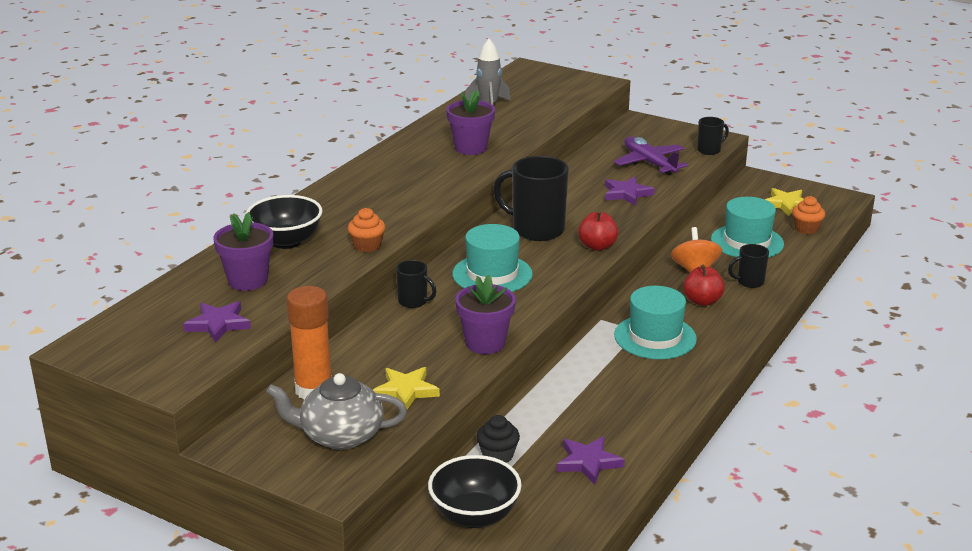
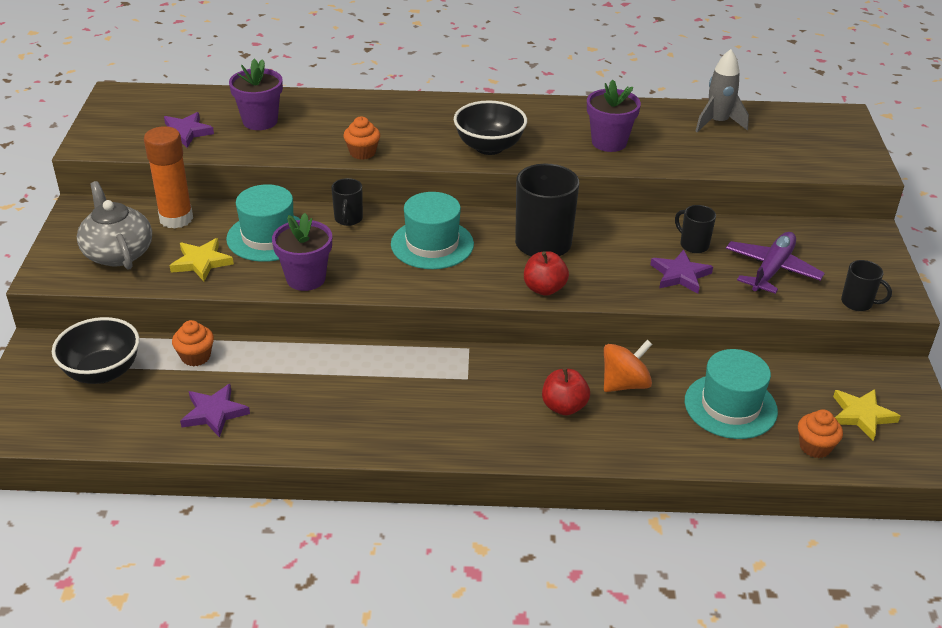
camera: 60 degrees right, 10 degrees up
black bowl [246,195,323,249] -> black bowl moved to [454,100,527,155]
black cupcake [477,415,520,463] -> orange cupcake [172,320,214,366]
turquoise hat [614,286,697,359] -> turquoise hat moved to [226,184,300,262]
black mug [728,244,769,288] -> black mug moved to [675,205,716,253]

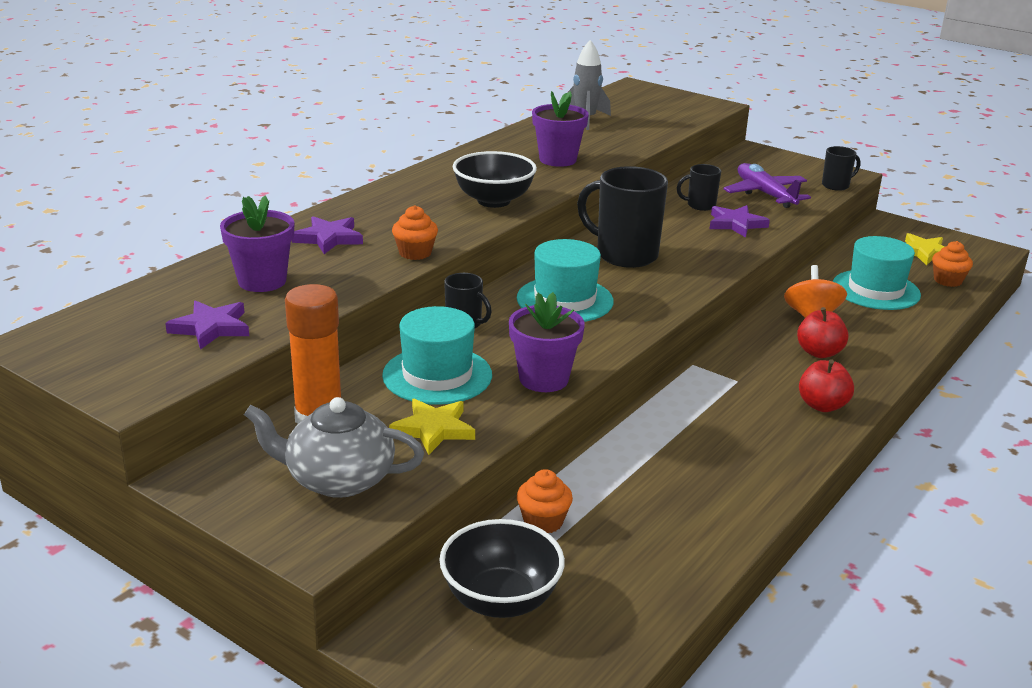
camera: 55 degrees left, 10 degrees down
purple star [180,384,250,438] -> purple star moved to [292,216,363,254]
red apple [524,251,569,296] -> red apple moved to [799,359,854,412]

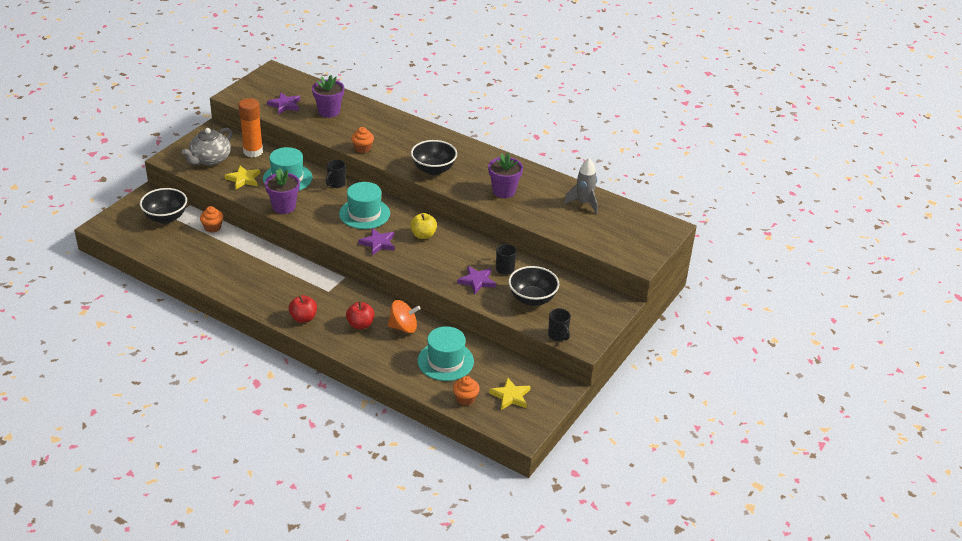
camera: 85 degrees right, 10 degrees up
grey teapot [244,397,424,498] -> grey teapot turned 150 degrees counterclockwise [182,128,232,166]
purple star [292,216,363,254] -> purple star moved to [358,228,395,255]
black mug [577,166,668,268] -> yellow apple [410,213,437,239]
purple plane [723,163,811,208] -> black bowl [508,266,559,306]

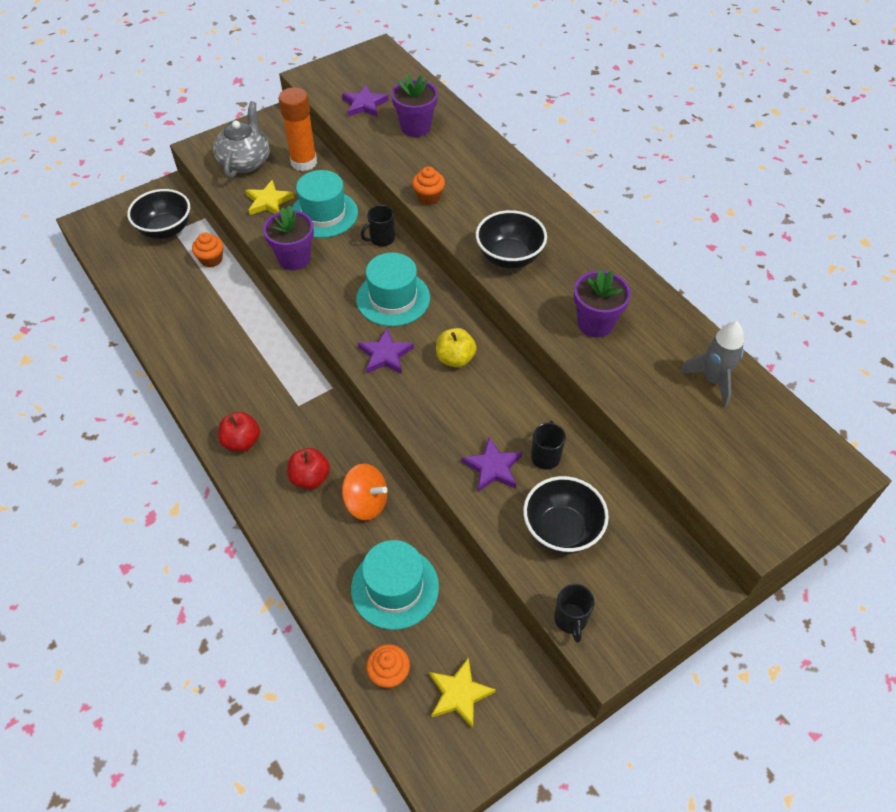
camera: 25 degrees right, 15 degrees up
grey teapot [182,128,232,166] -> grey teapot turned 135 degrees clockwise [213,101,270,178]

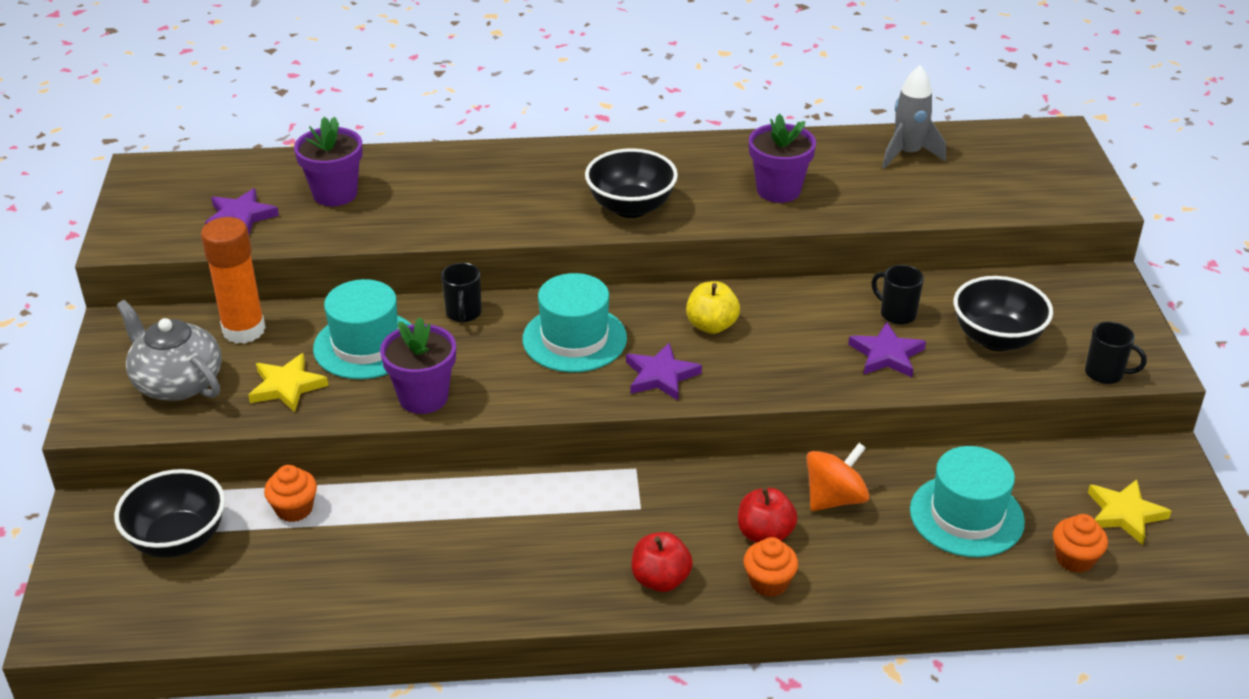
camera: 60 degrees left, 15 degrees down
orange cupcake [412,166,445,205] -> orange cupcake moved to [744,537,798,597]

